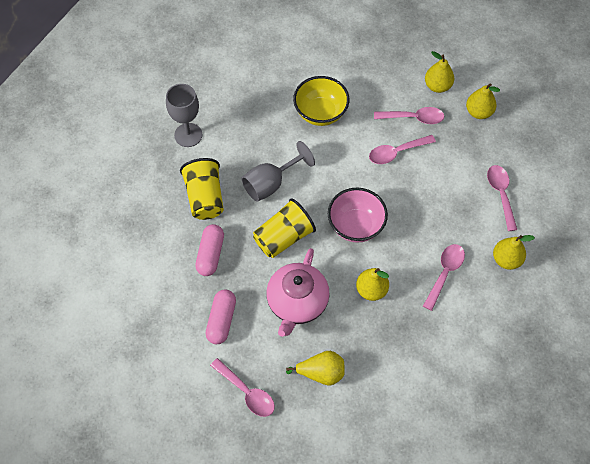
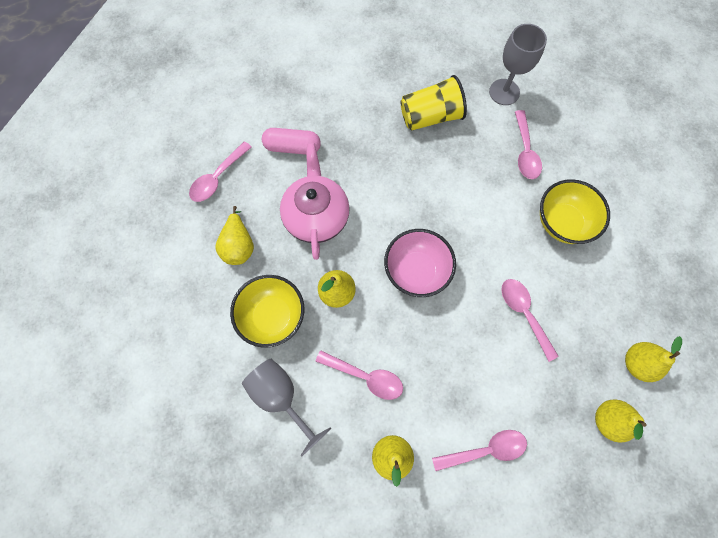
camera: 85 degrees right, 10 degrees up
pink capsule [195,224,224,276] -> none
grey goblet [241,141,315,202] -> grey goblet moved to [242,359,331,457]
yellow cup [253,198,316,258] -> none
pink teapot [266,248,330,337] -> pink teapot turned 75 degrees clockwise [280,143,350,260]
pink spoon [374,107,444,124] -> pink spoon moved to [515,110,542,179]
none -> yellow bowl [230,275,304,348]

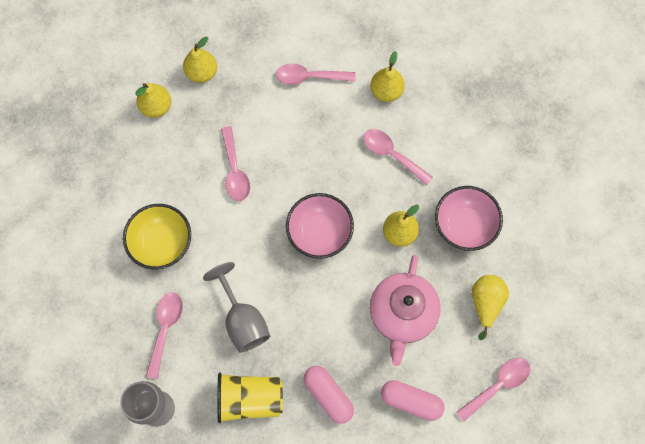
camera: 165 degrees left, 0 degrees up
yellow bowl [230,275,304,348] -> pink bowl [435,186,503,251]
grey goblet [242,359,331,457] -> grey goblet moved to [203,262,270,353]
none -> pink capsule [304,366,354,424]

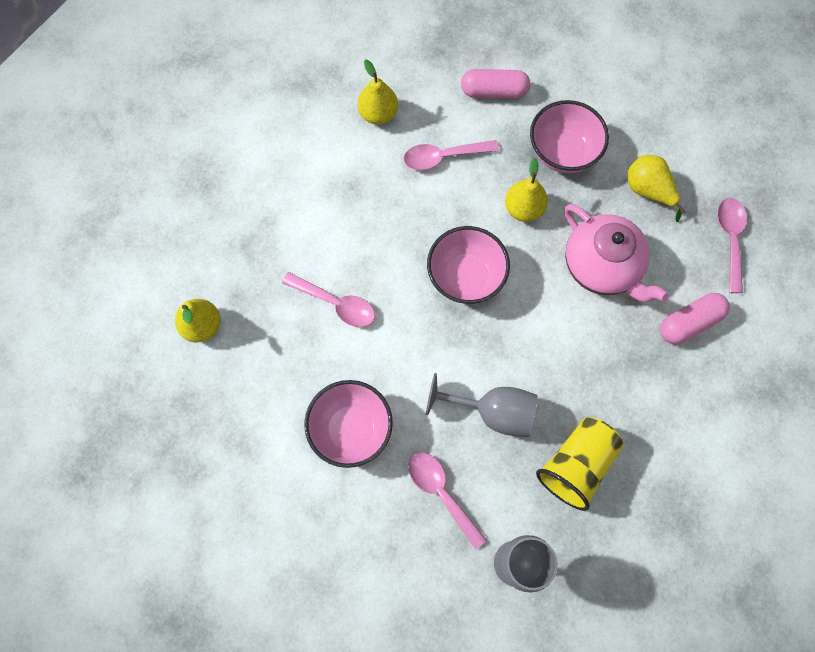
camera: 50 degrees left, 0 degrees up
yellow bowl [123,204,191,270] -> pink bowl [304,380,393,468]
yellow pear [183,37,217,83] -> none
pink spoon [276,63,355,85] -> none
pink capsule [304,366,354,424] -> pink capsule moved to [461,69,530,99]

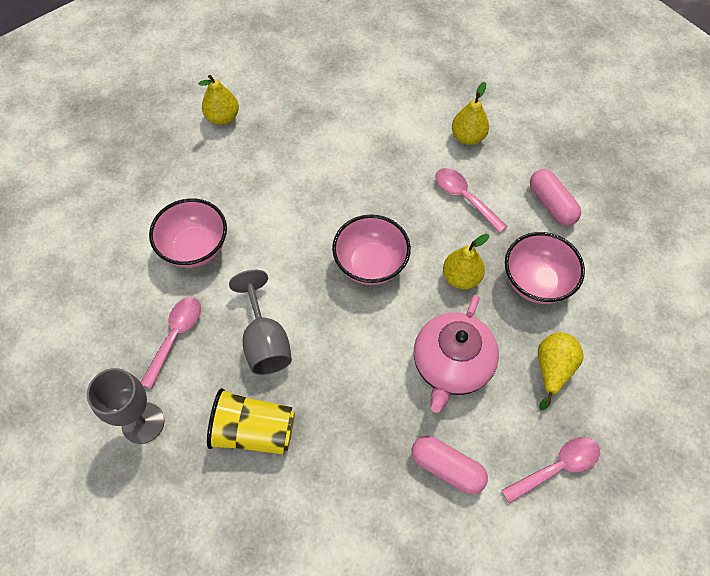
camera: 60 degrees right, 10 degrees down
pink spoon [282,272,375,327] -> none

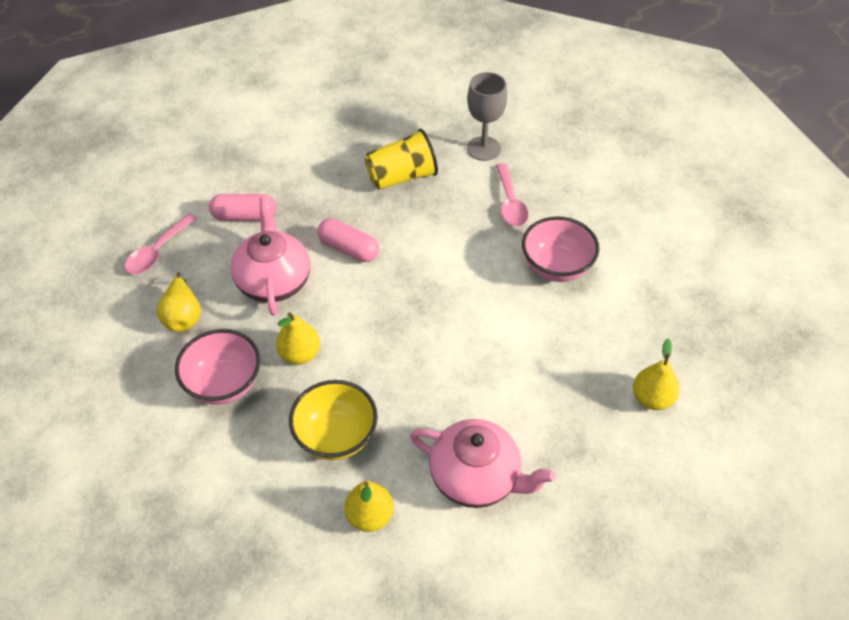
camera: 150 degrees right, 10 degrees down
grey goblet [229,270,292,375] -> none
pink bowl [332,214,411,285] -> none
pink spoon [435,168,507,233] -> yellow bowl [289,380,378,460]
pink capsule [530,169,581,226] -> pink capsule moved to [317,218,379,262]
none -> pink teapot [410,419,556,508]

